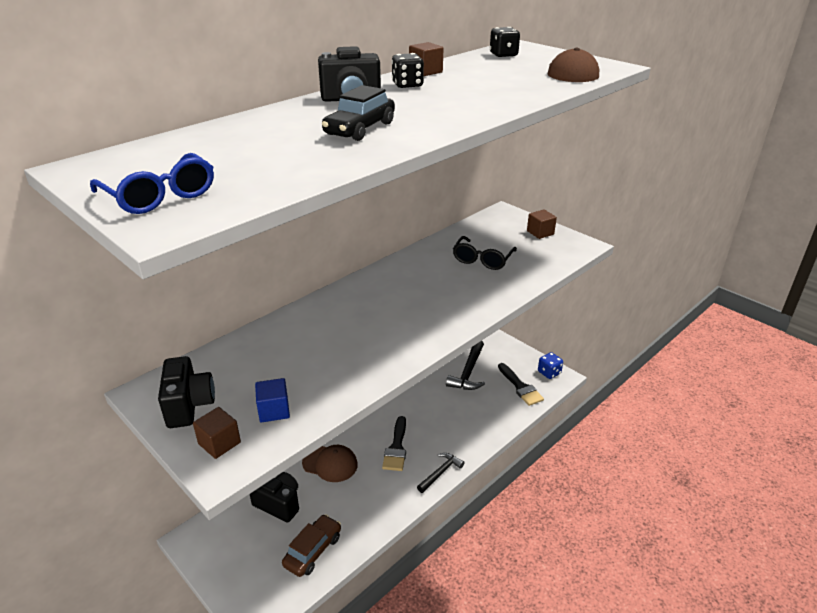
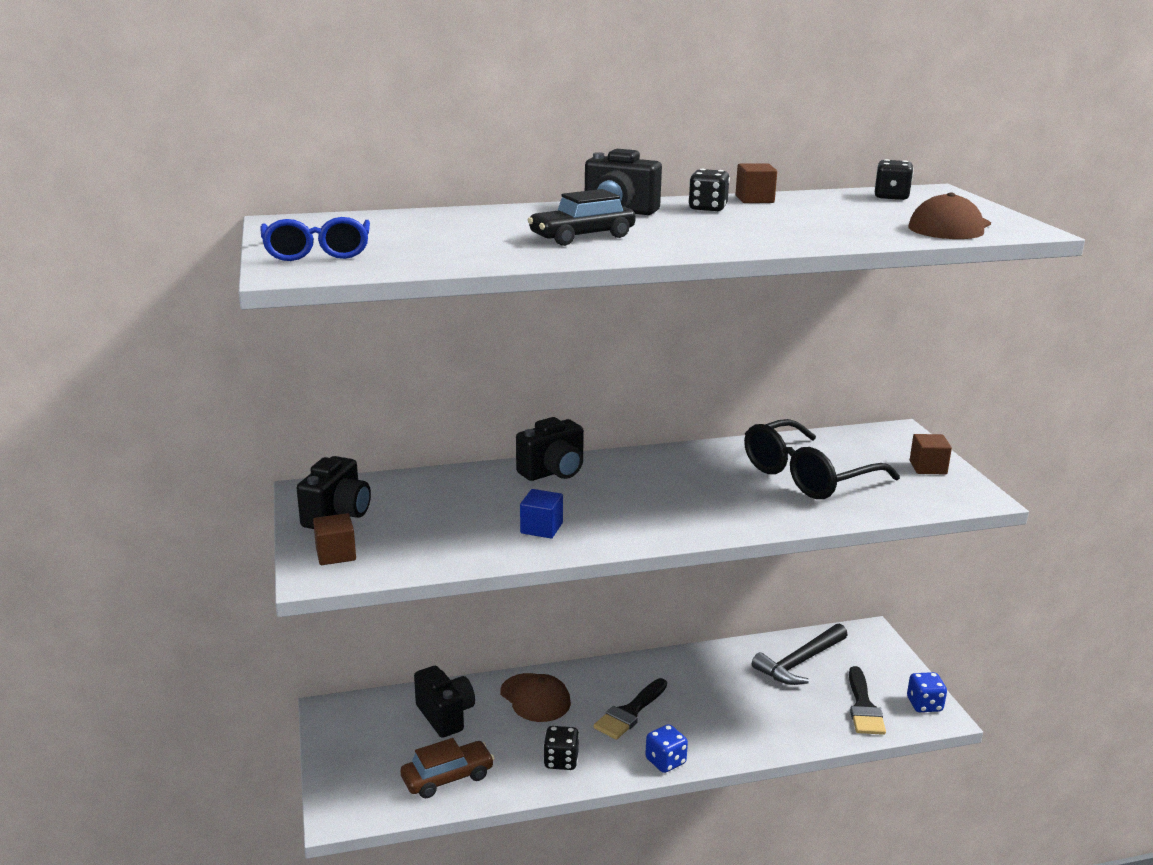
camera: 30 degrees right, 10 degrees down
blue cube [255,378,290,422] -> blue cube moved to [520,489,563,538]
black hammer [417,453,465,493] -> blue dice [645,724,688,773]
black glasses [453,236,517,270] -> black glasses [744,419,900,499], size x1.55
none -> black camera [516,417,584,481]
none -> black dice [543,726,579,770]

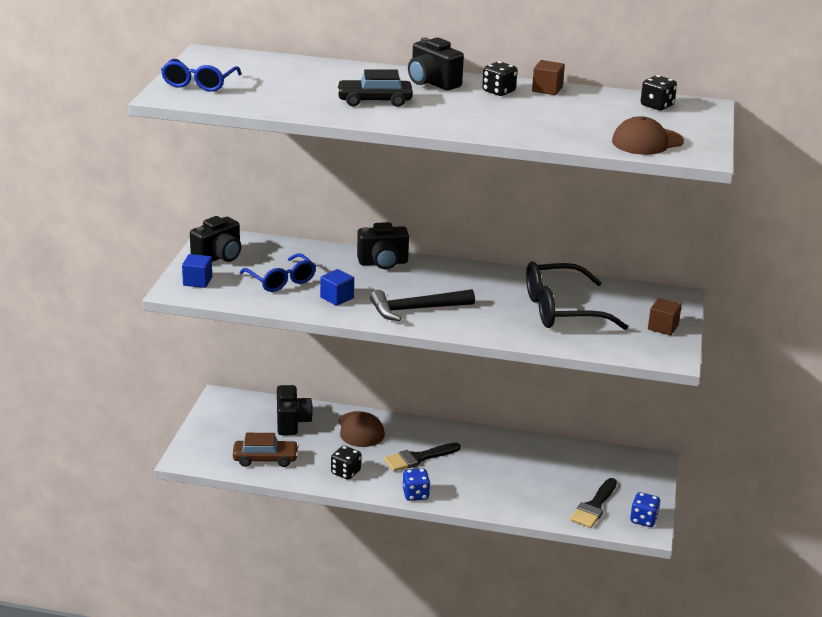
camera: 25 degrees right, 5 degrees up
brown cube [313,513,356,565] -> blue cube [182,254,212,288]
black hammer [752,623,848,685] -> black hammer moved to [370,289,475,321]
none -> blue glasses [240,253,316,292]

